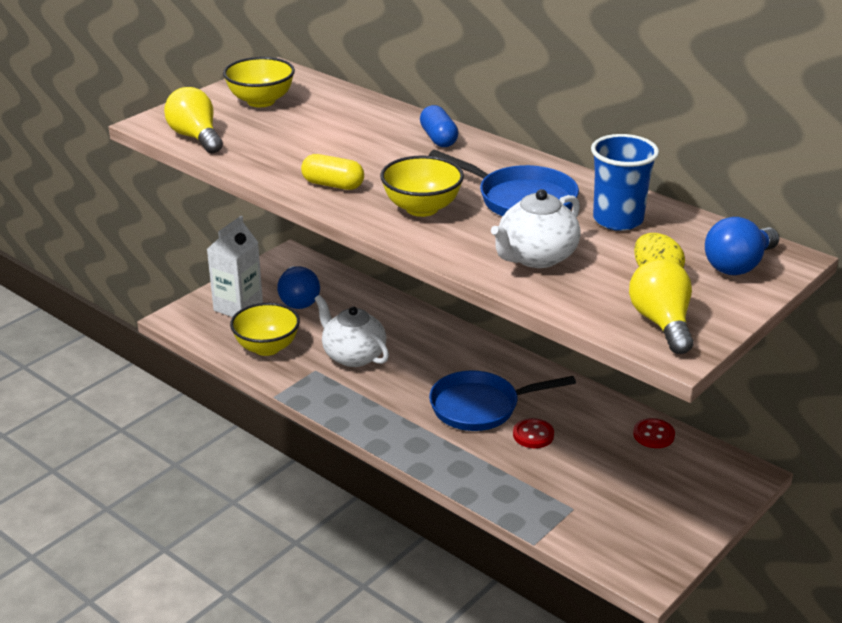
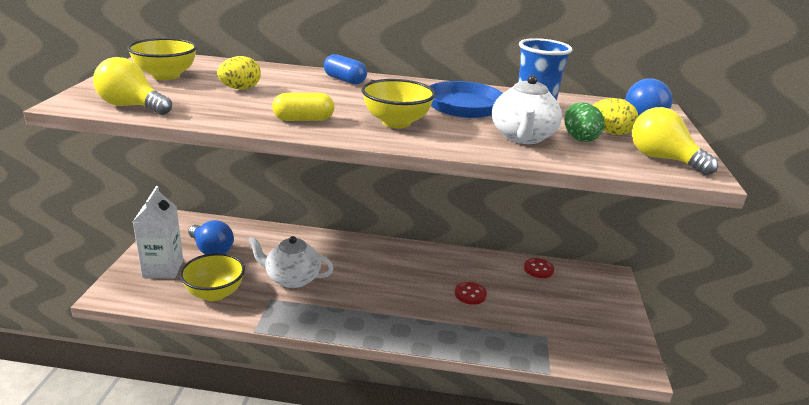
camera: 35 degrees left, 5 degrees down
blue pan [429,370,576,431] -> none
none -> yellow egg [217,56,261,90]
none -> green egg [564,102,604,142]

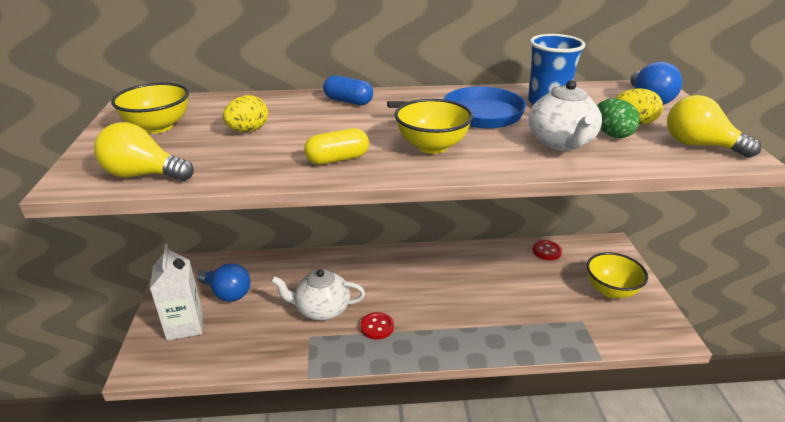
camera: 10 degrees left, 5 degrees up
yellow bowl [180,253,245,301] -> yellow bowl moved to [587,252,648,298]
red button [455,282,487,305] -> red button moved to [360,312,394,340]

